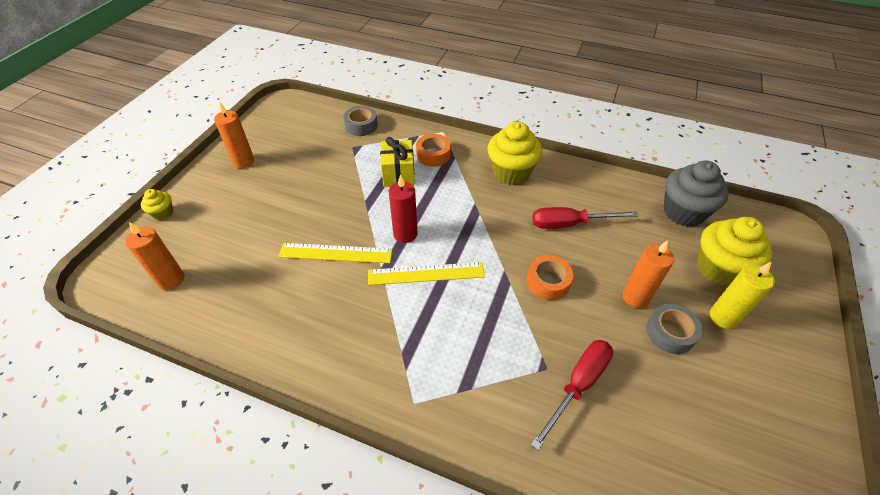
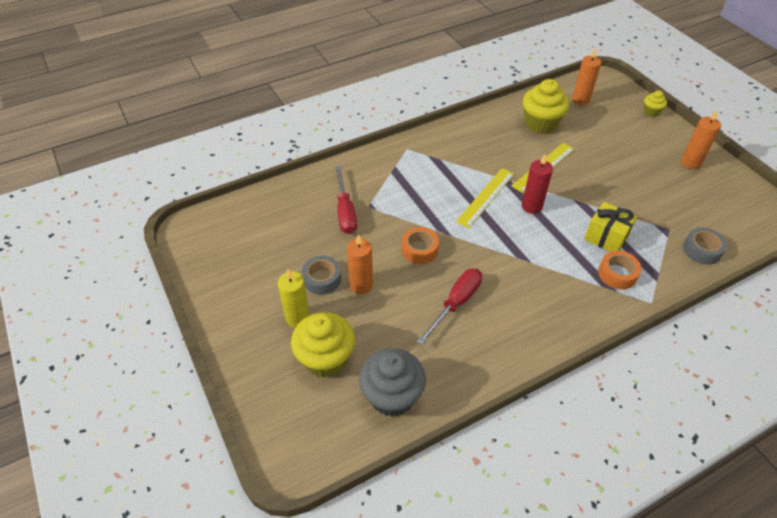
camera: 130 degrees right, 0 degrees up
yellow cupcake [488,121,542,185] -> yellow cupcake moved to [523,79,569,134]

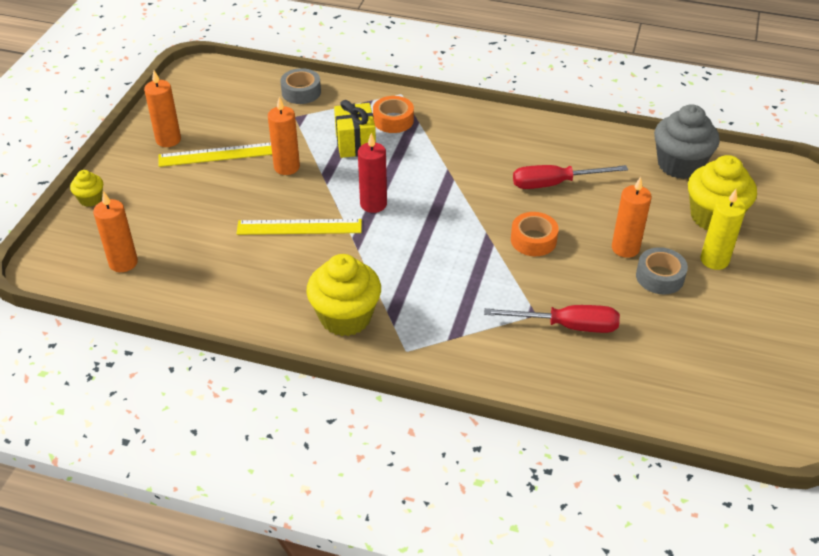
camera: 135 degrees left, 5 degrees down
red screwdriver [335,166,357,234] -> red screwdriver turned 60 degrees clockwise [484,305,620,333]
yellow ruler [456,168,514,228] -> yellow ruler moved to [158,143,272,167]
yellow cupcake [523,79,569,134] -> yellow cupcake moved to [306,254,381,336]
none -> orange candle [268,97,300,175]

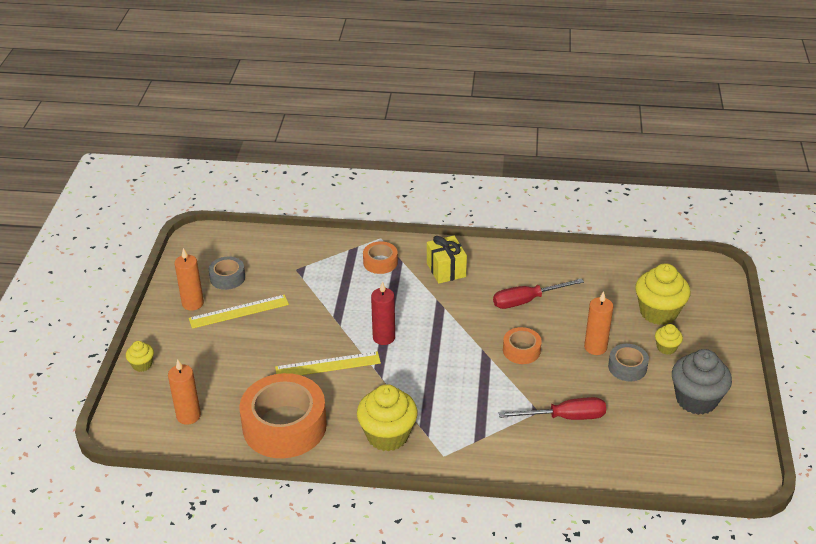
camera: 10 degrees left, 5 degrees down
orange candle [268,97,300,175] -> none
grey tape [280,68,321,104] -> grey tape moved to [209,257,245,290]
yellow gift [334,100,376,158] -> yellow gift moved to [427,236,467,284]
grey cupcake [654,104,720,179] -> grey cupcake moved to [672,349,732,415]
yellow candle [700,189,746,270] -> yellow cupcake [655,324,683,355]
none -> orange tape [239,373,327,458]

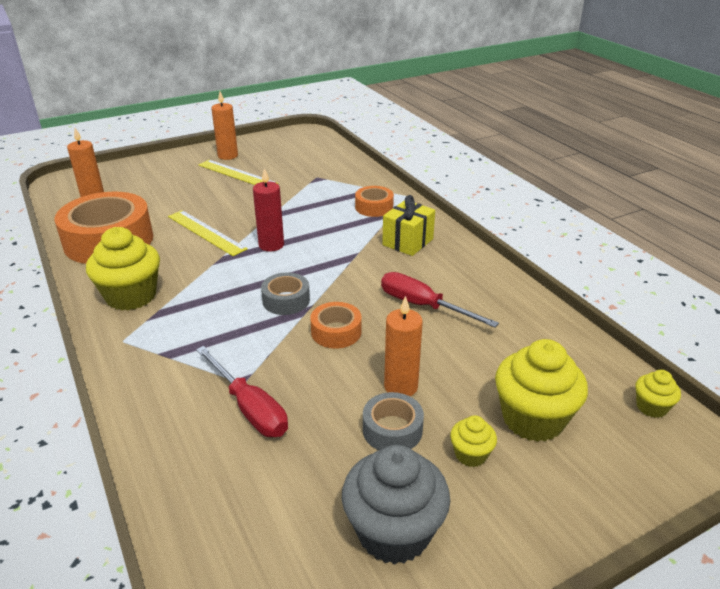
camera: 55 degrees right, 5 degrees down
yellow cupcake [126,341,154,372] -> yellow cupcake moved to [635,370,681,418]
grey tape [209,257,245,290] -> grey tape moved to [261,272,310,315]

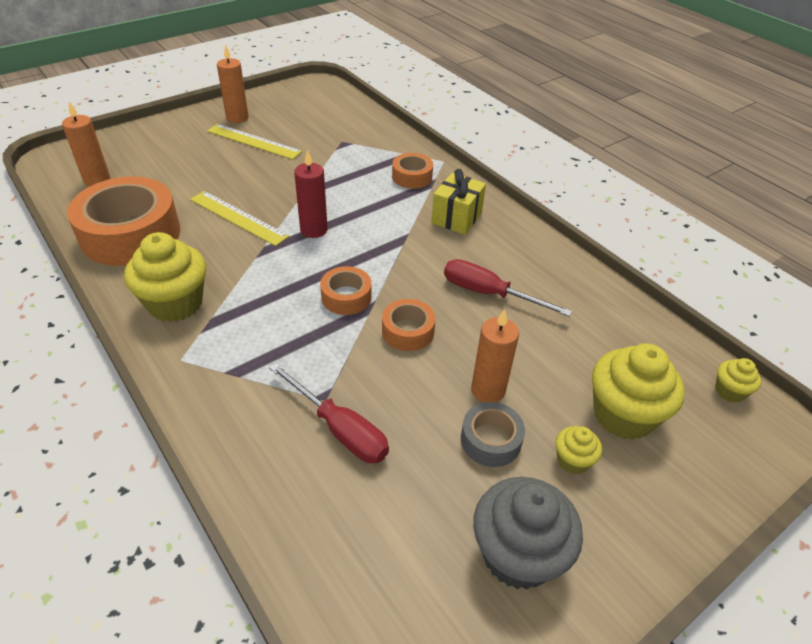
camera: 10 degrees left, 10 degrees up
grey tape [261,272,310,315] -> orange tape [320,266,372,315]

